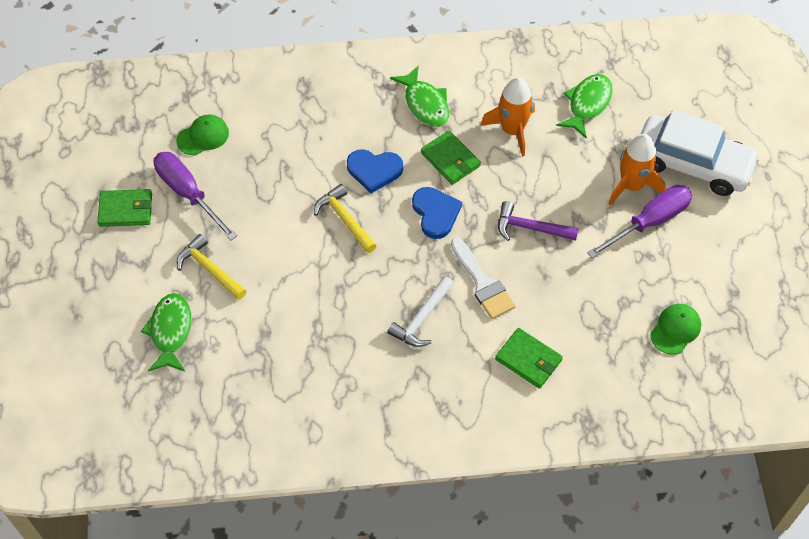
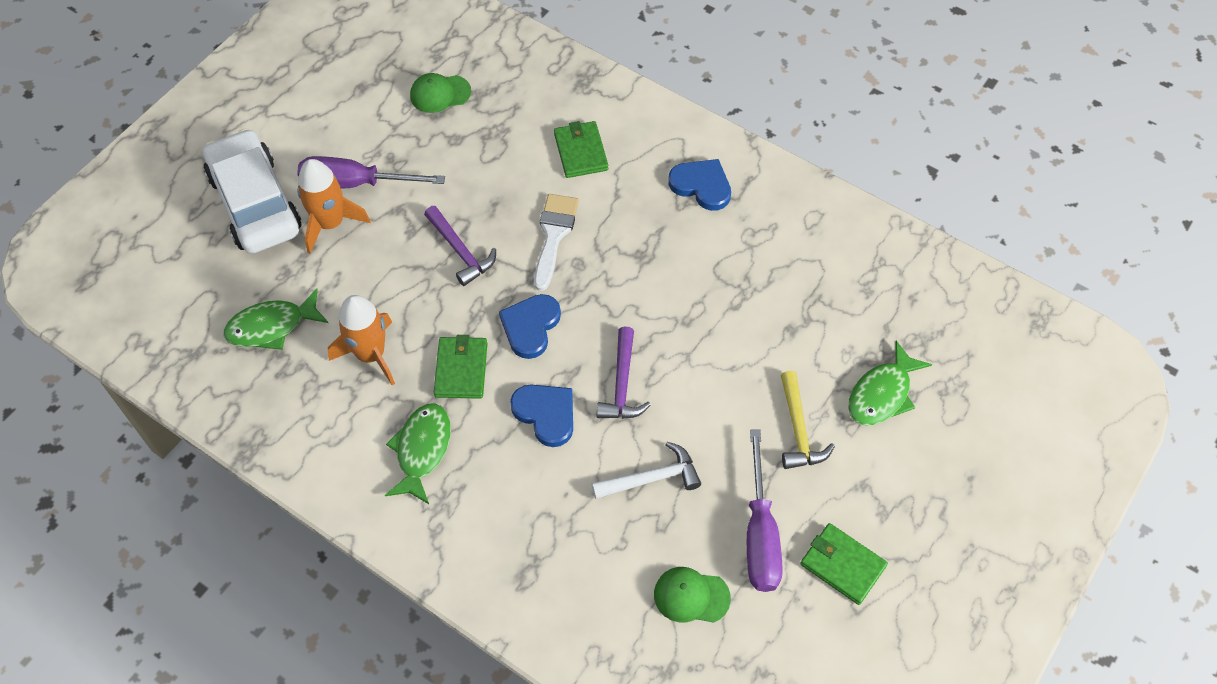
camera: 140 degrees left, 0 degrees up
yellow hammer [314,184,377,253] -> purple hammer [597,327,651,419]
white hammer [387,276,454,347] -> white hammer moved to [592,442,701,499]
none -> blue heart [668,159,731,211]

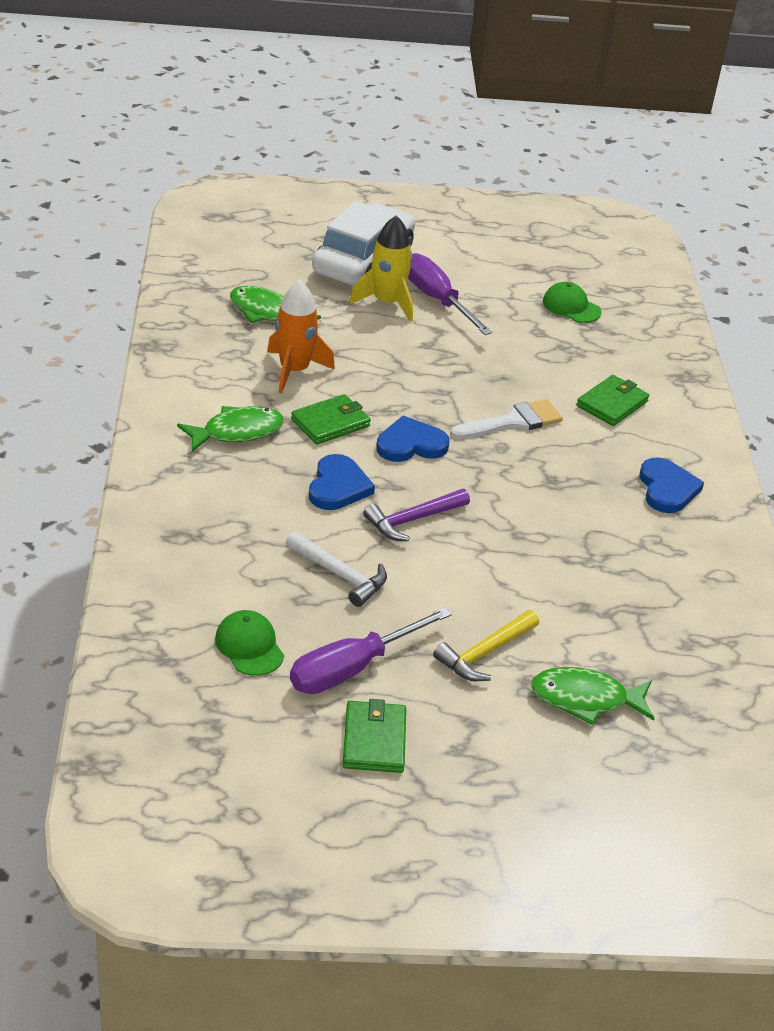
camera: 50 degrees right, 20 degrees down
orange rocket [297,159,370,253] -> yellow rocket [349,216,413,322]
purple hammer [424,206,496,286] -> none

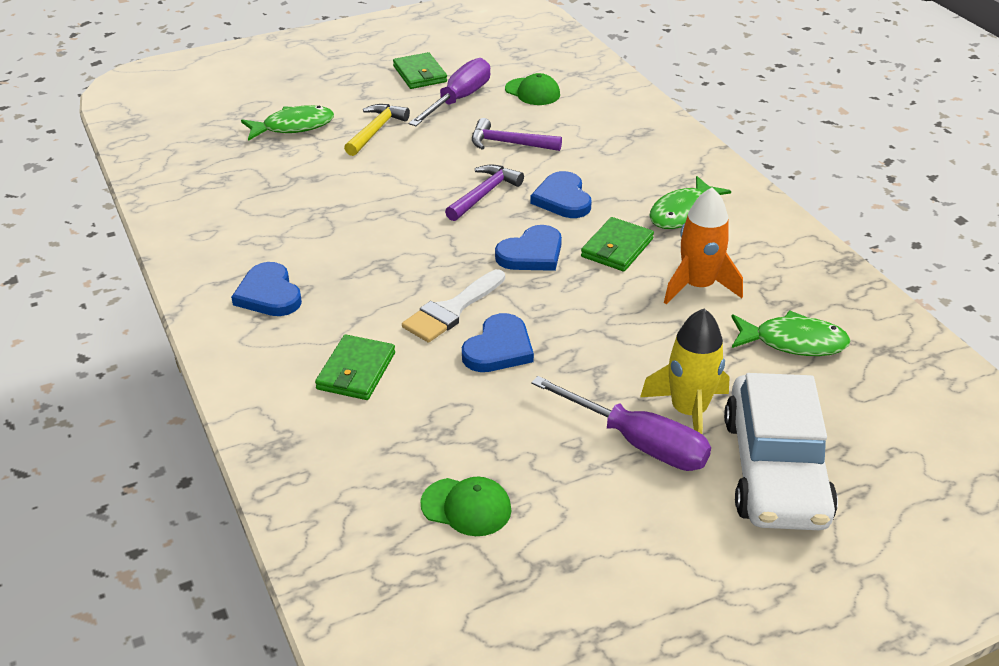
camera: 160 degrees right, 0 degrees up
white hammer [286,531,387,607] -> purple hammer [472,118,562,151]
none -> blue heart [462,313,534,372]

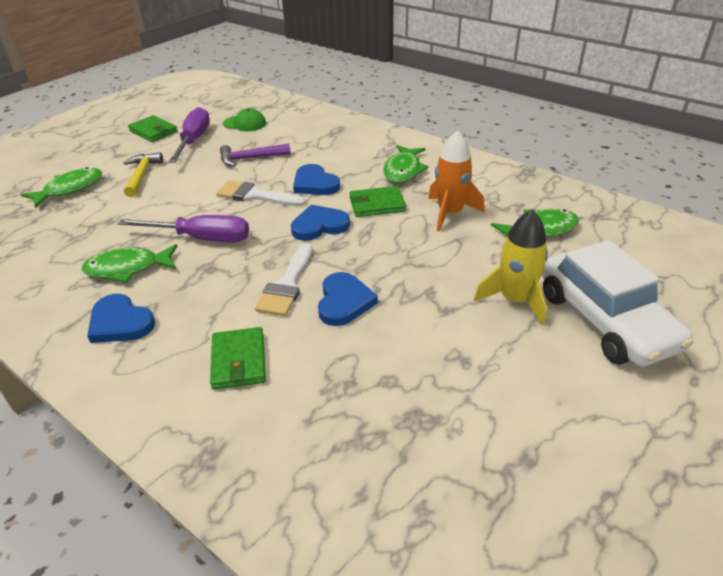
camera: 25 degrees left, 0 degrees up
green cap [421,477,511,536] -> none
purple hammer [445,165,524,221] -> white brush [216,181,306,206]
blue heart [495,225,562,271] -> blue heart turned 135 degrees counterclockwise [291,205,350,241]
purple screwdriver [531,376,711,471] -> purple screwdriver moved to [118,215,249,243]
green wallet [581,217,654,271] -> green wallet turned 75 degrees clockwise [349,186,406,217]
none -> green fish [81,244,177,283]

